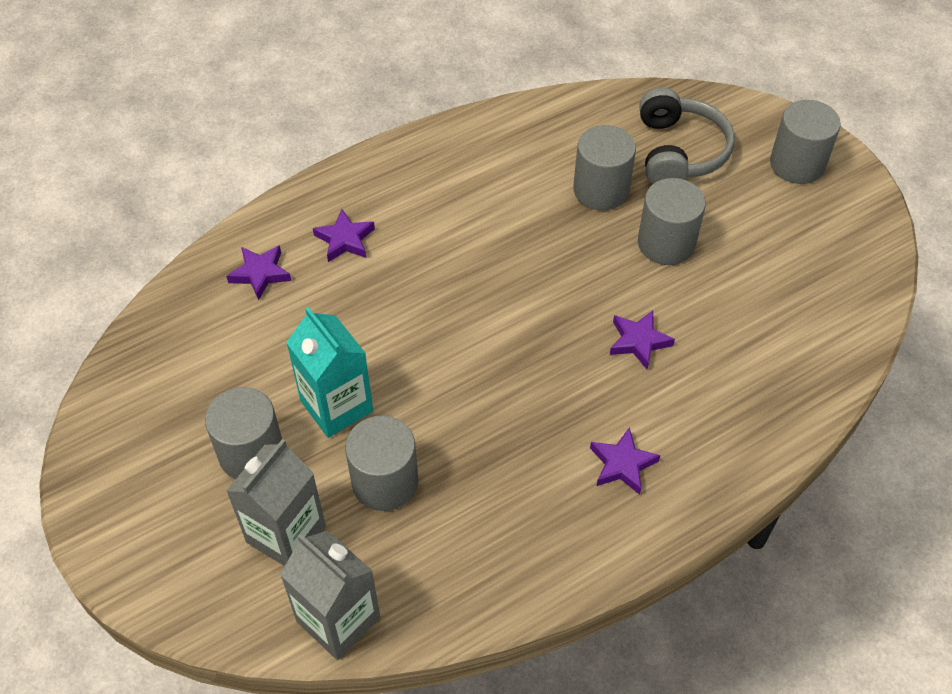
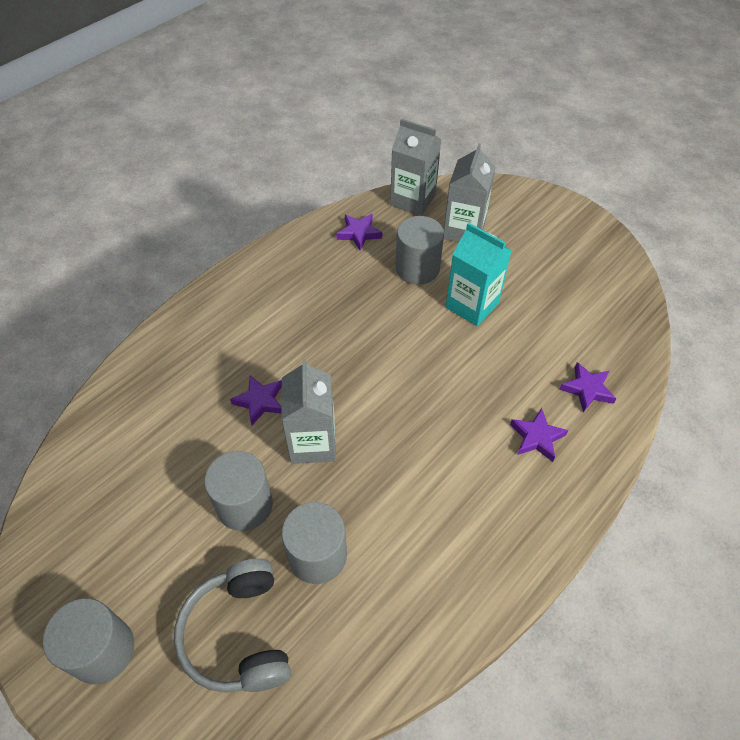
camera: 165 degrees right, 0 degrees up
grey cylinder [205,387,282,479] -> none
purple star [590,427,661,495] -> purple star moved to [336,214,382,250]
none -> grey carton [281,359,336,464]

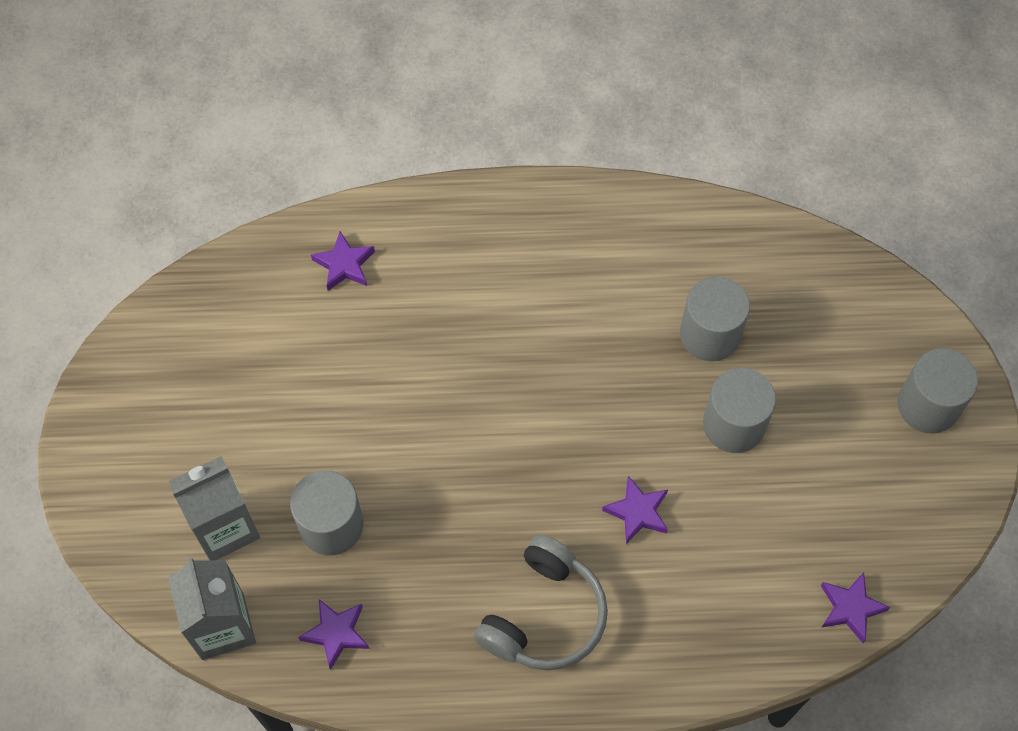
camera: 135 degrees left, 10 degrees up
grey headphones [174,559,291,693] -> grey headphones moved to [474,534,608,671]
grey carton [281,359,336,464] -> none
turquoise carton [446,222,512,326] -> none
purple star [510,408,568,462] -> purple star moved to [821,572,891,643]

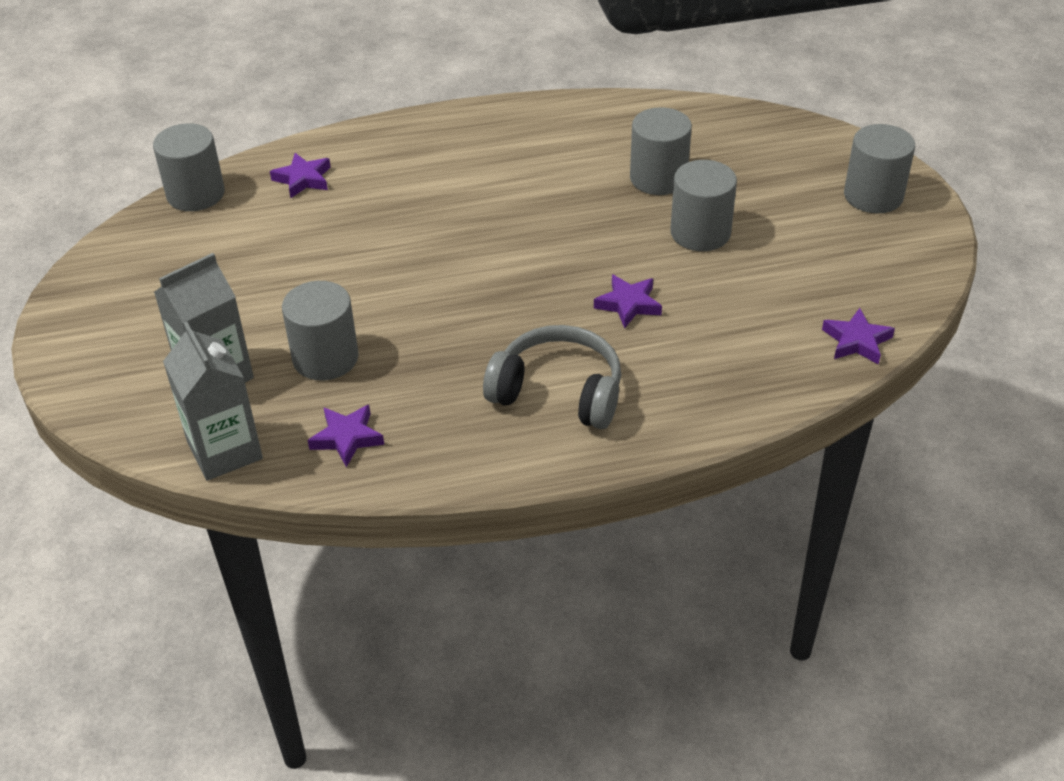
camera: 10 degrees left, 20 degrees down
grey headphones [474,534,608,671] -> grey headphones turned 90 degrees counterclockwise [483,325,621,429]
none -> grey cylinder [153,123,225,211]

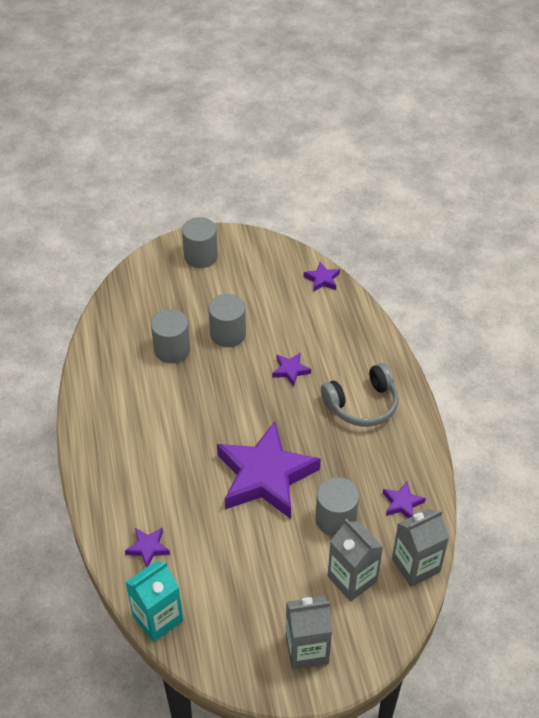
camera: 90 degrees left, 5 degrees up
grey cylinder [153,123,225,211] -> turquoise carton [125,561,183,642]
grey headphones [483,325,621,429] -> grey headphones turned 135 degrees counterclockwise [321,363,399,427]
none -> purple star [217,421,321,519]
none -> grey carton [286,596,332,669]

